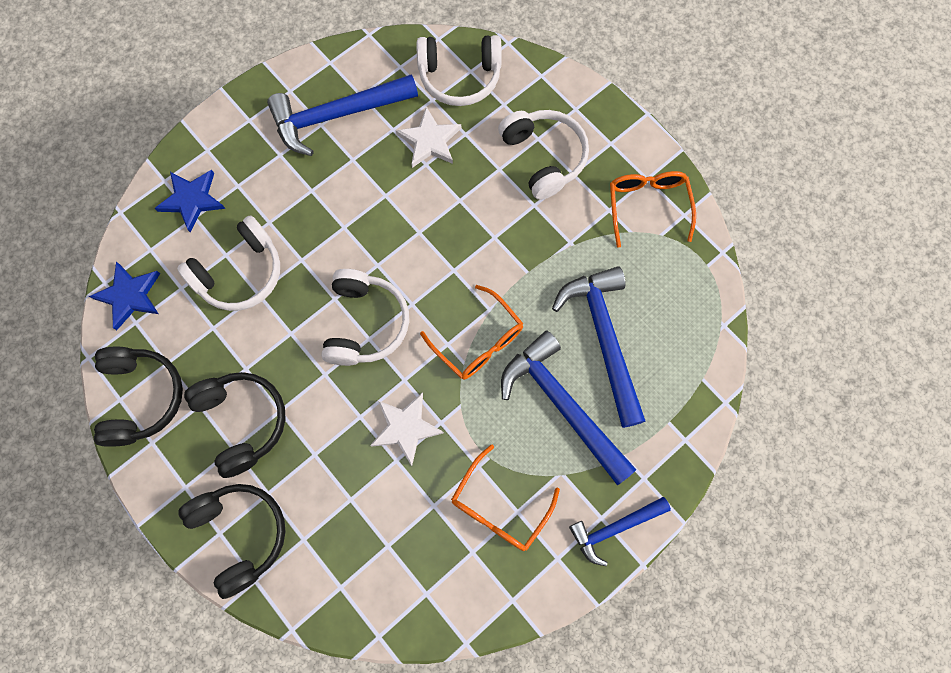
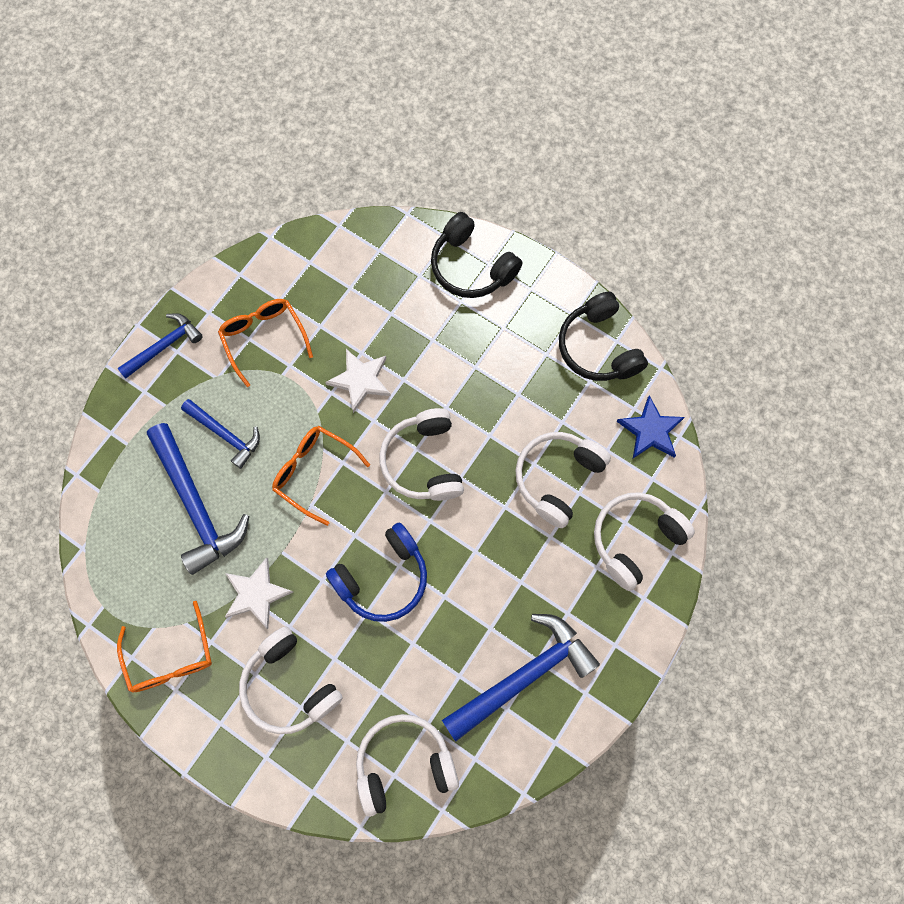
camera: 165 degrees right, 0 degrees up
blue star [155,170,225,233] -> white headphones [594,492,695,591]
black headphones [184,372,286,478] -> none
white star [396,107,461,168] -> white star moved to [225,557,293,629]
orange glasses [451,445,560,551] -> orange glasses turned 45 degrees counterclockwise [218,299,313,387]
blue hammer [501,331,636,485] -> blue hammer [181,399,260,469], size x0.59
none -> blue headphones [326,522,427,622]

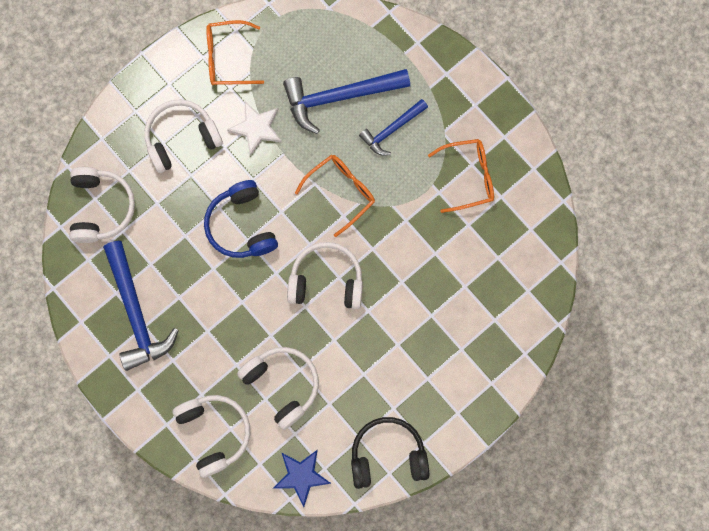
camera: 105 degrees right, 5 degrees up
blue hammer [117,313,203,378] -> none
white star [325,349,391,413] -> none
black headphones [431,212,522,298] -> none

